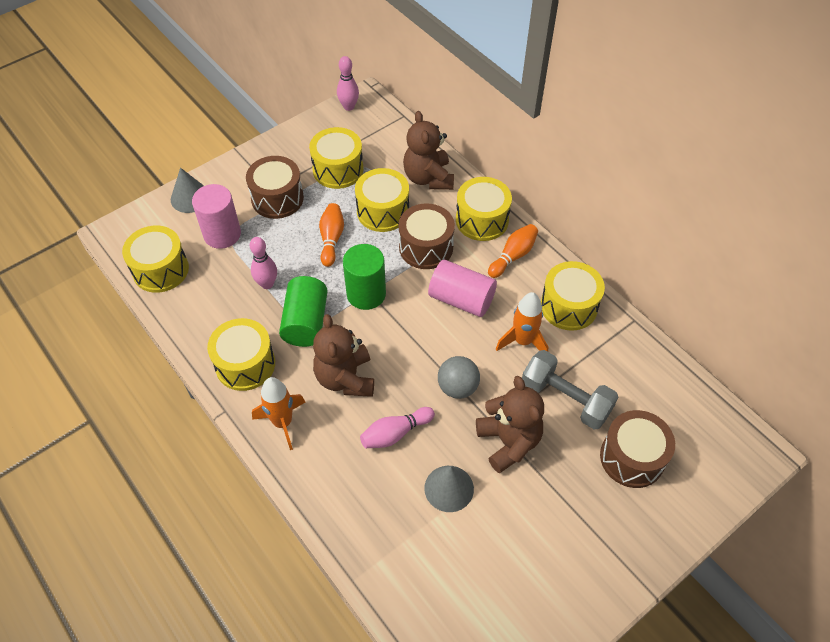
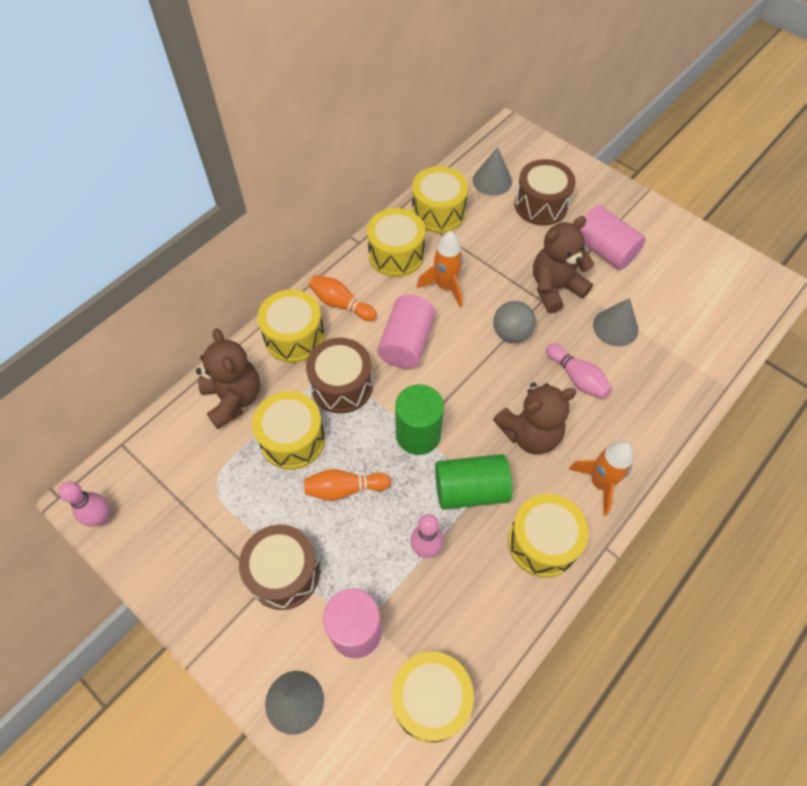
camera: 100 degrees left, 5 degrees up
yellow drum [309,127,364,189] -> yellow drum moved to [412,166,468,233]
brown teddy bear [403,111,454,190] -> brown teddy bear turned 90 degrees counterclockwise [196,328,260,429]
grey dumbbell [522,350,618,429] -> none
none -> grey cone [473,147,512,196]
none -> pink cylinder [580,205,646,270]

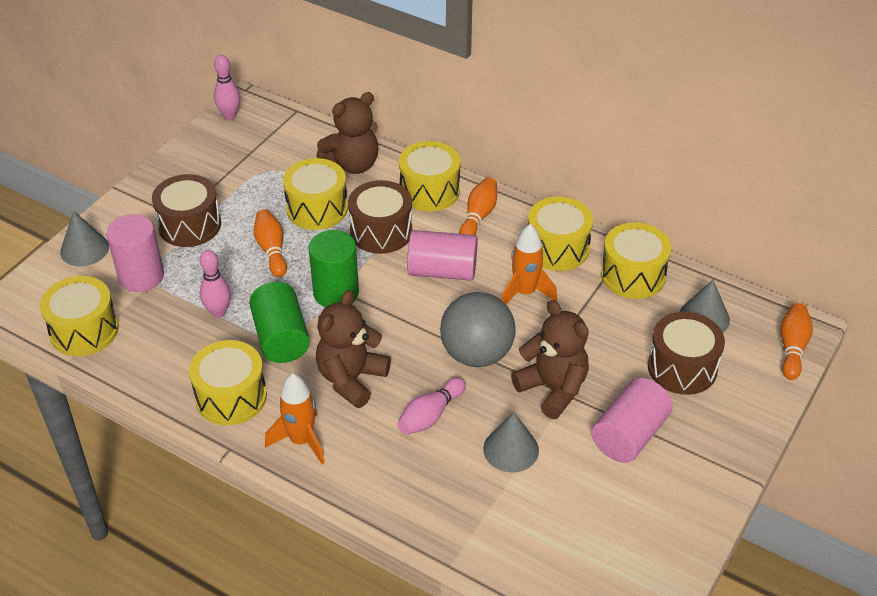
camera: 80 degrees right, 15 degrees down
grey ball [493,301,536,343] -> grey ball [440,292,516,367], size x1.56
brown teddy bear [493,382,576,454] -> brown teddy bear turned 60 degrees clockwise [316,290,391,408]
none -> orange bowling pin [780,303,813,380]

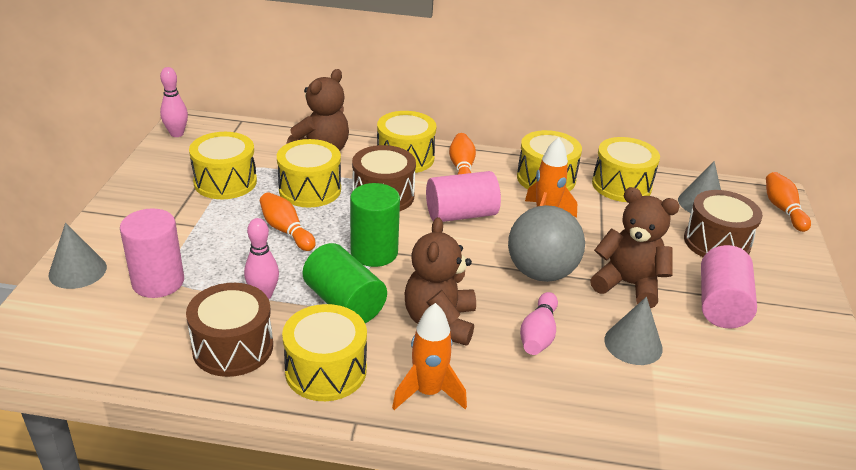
camera: 25 degrees left, 10 degrees down
yellow drum [40,276,119,356] -> yellow drum moved to [189,132,257,199]
brown drum [152,174,221,247] -> brown drum moved to [186,283,273,377]

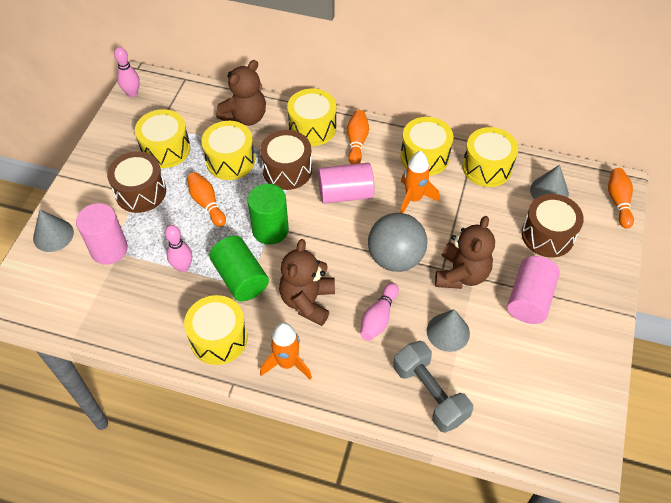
camera: 10 degrees right, 20 degrees up
brown drum [186,283,273,377] -> brown drum moved to [107,152,166,213]
brown teddy bear [590,187,680,308] -> brown teddy bear turned 75 degrees clockwise [435,216,495,289]
none -> grey dumbbell [393,341,473,433]

